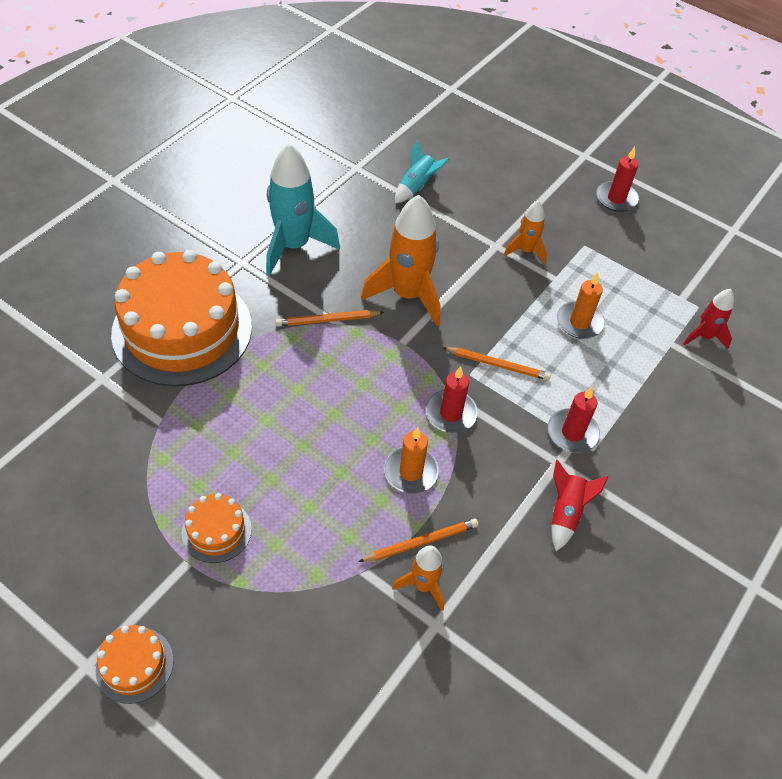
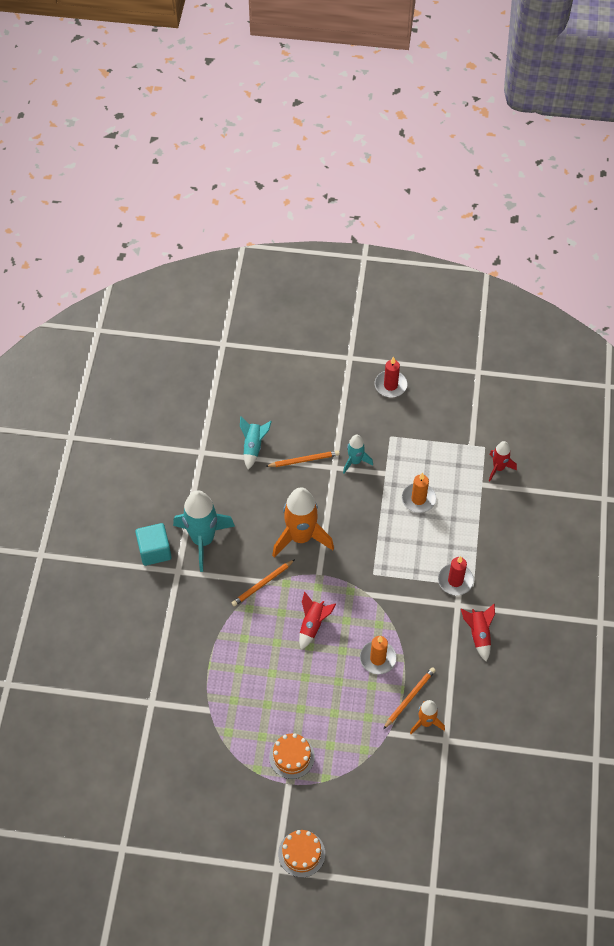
camera: 25 degrees left, 5 degrees up
orange cake [111,250,252,386] -> none
red candle [426,366,478,433] -> none
orange pencil [442,347,551,380] -> orange pencil moved to [265,450,340,467]
orange rocket [504,201,547,264] -> turquoise rocket [343,435,373,473]
none -> turquoise cube [135,523,171,566]
none -> red rocket [299,592,336,650]

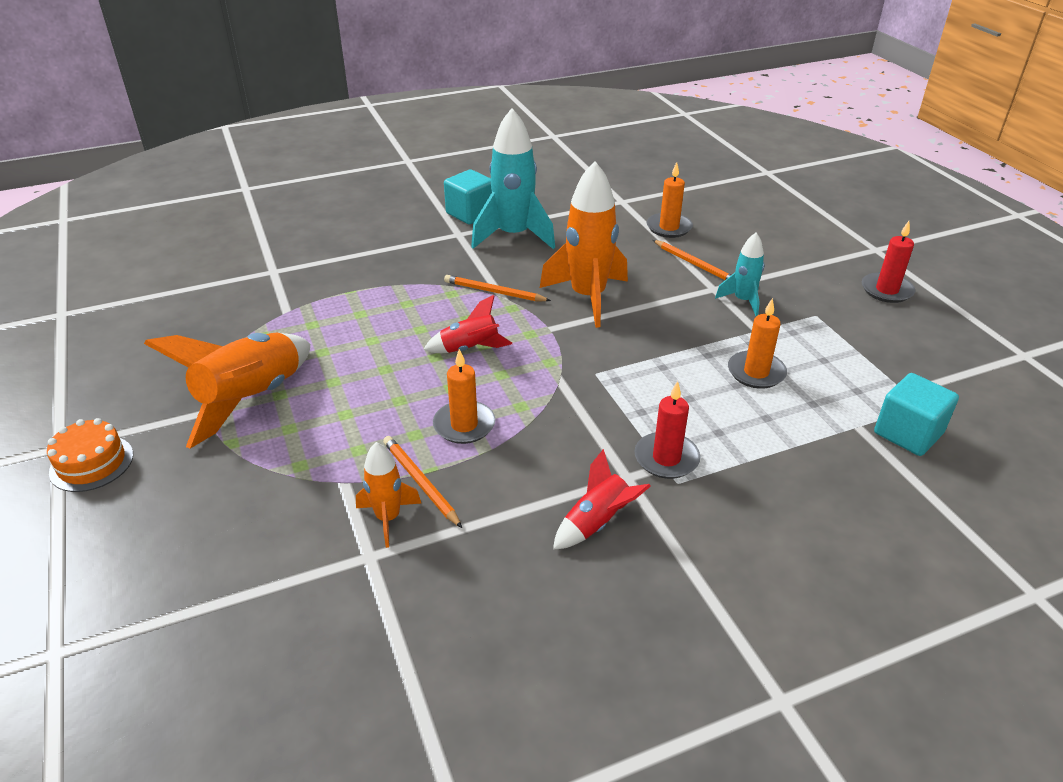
camera: 60 degrees right, 20 degrees down
turquoise rocket [240,416,272,469] -> orange candle [647,162,693,238]
orange cake [269,733,315,779] -> orange rocket [144,333,310,449]
orange pencil [383,667,436,729] -> orange pencil turned 135 degrees counterclockwise [383,436,462,528]
red rocket [489,441,517,481] -> turquoise cube [874,373,959,456]

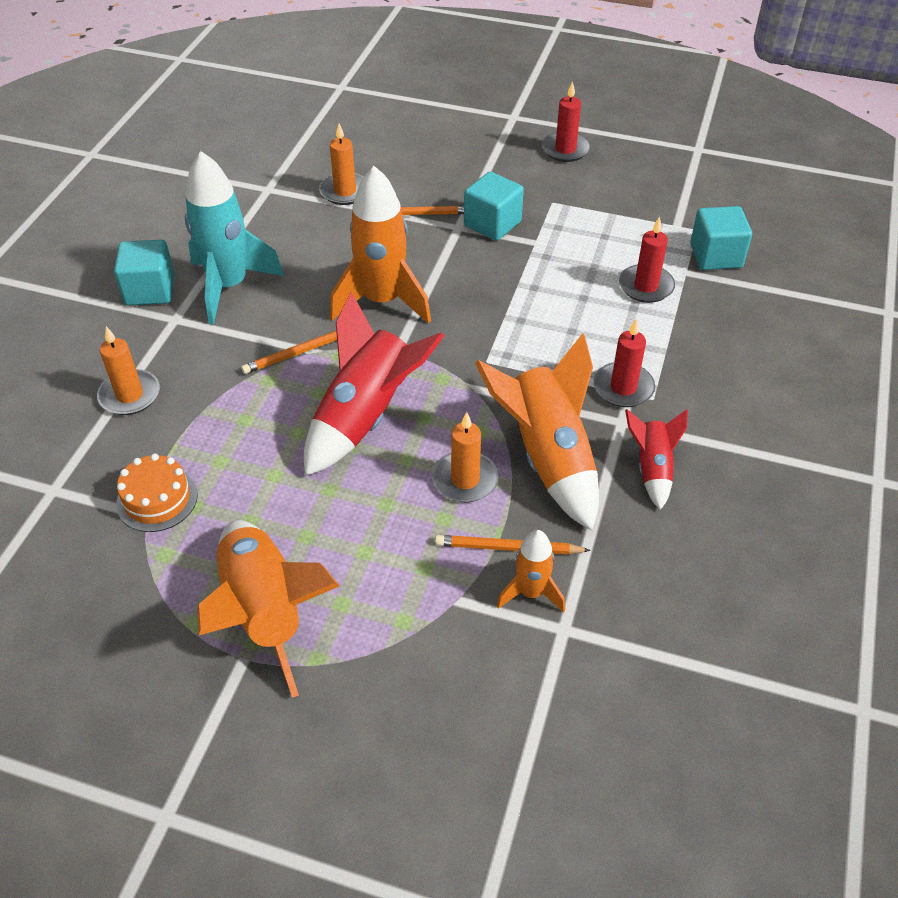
camera: 50 degrees left, 10 degrees up
orange cake [47,418,133,492] -> orange cake moved to [116,453,198,532]
red rocket [423,295,512,353] -> red rocket [304,292,445,476], size x1.88
turquoise rocket [715,233,765,316] -> turquoise cube [464,172,524,241]
orange candle [728,298,787,389] -> orange candle moved to [97,326,160,415]
none -> orange rocket [475,333,599,531]
none -> red candle [619,216,675,303]

